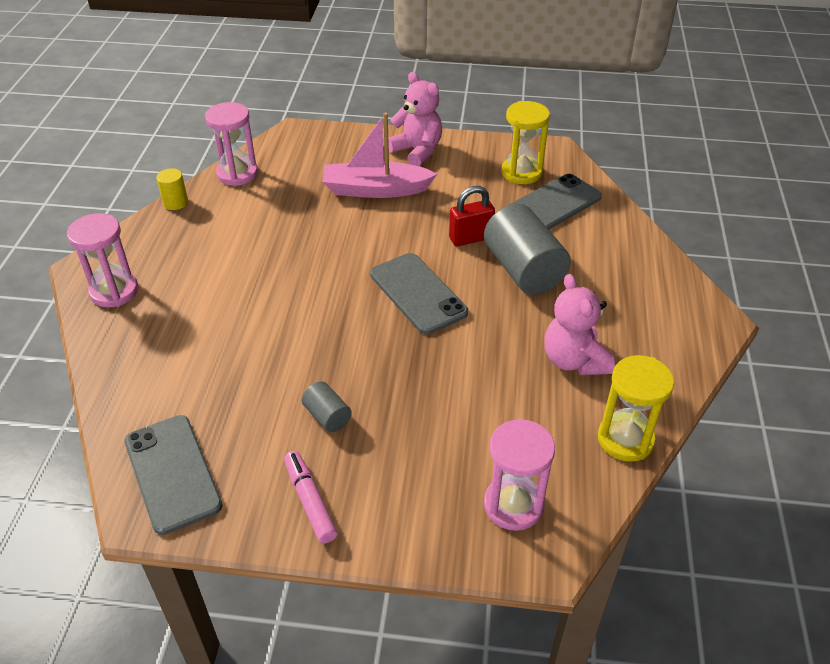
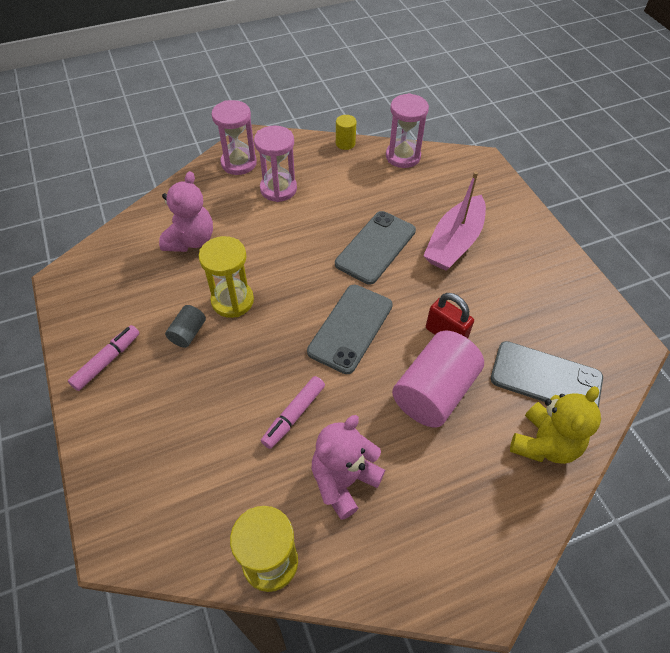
camera: 60 degrees right, 10 degrees up
grey phone [124,415,223,535] -> grey phone moved to [335,211,416,285]
pink boat [322,112,437,198] -> pink boat turned 120 degrees counterclockwise [423,171,486,271]
pink teddy bear [388,72,442,166] -> pink teddy bear moved to [159,171,213,252]
grey cylinder [484,204,571,295] -> pink cylinder [392,331,484,428]
pink hourglass [484,419,555,531] -> pink hourglass moved to [254,125,297,202]
yellow hourglass [501,101,550,184] -> yellow hourglass moved to [198,236,254,318]
none -> pink marker [261,376,325,449]
none -> yellow teddy bear [510,386,601,464]

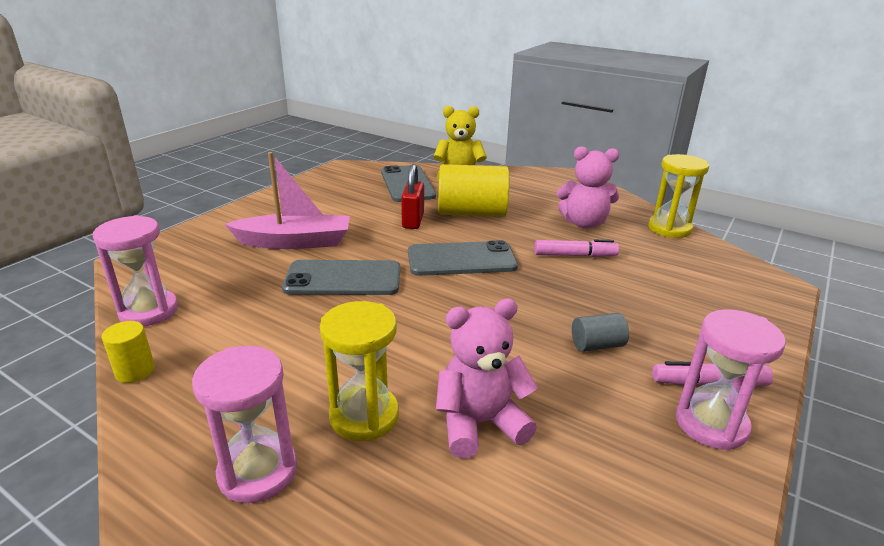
camera: 125 degrees left, 25 degrees down
yellow hourglass [198,236,254,318] -> yellow hourglass moved to [320,301,399,441]
pink hourglass [254,125,297,202] -> pink hourglass moved to [676,309,786,451]
pink cylinder [392,331,484,428] -> yellow cylinder [438,164,509,217]

